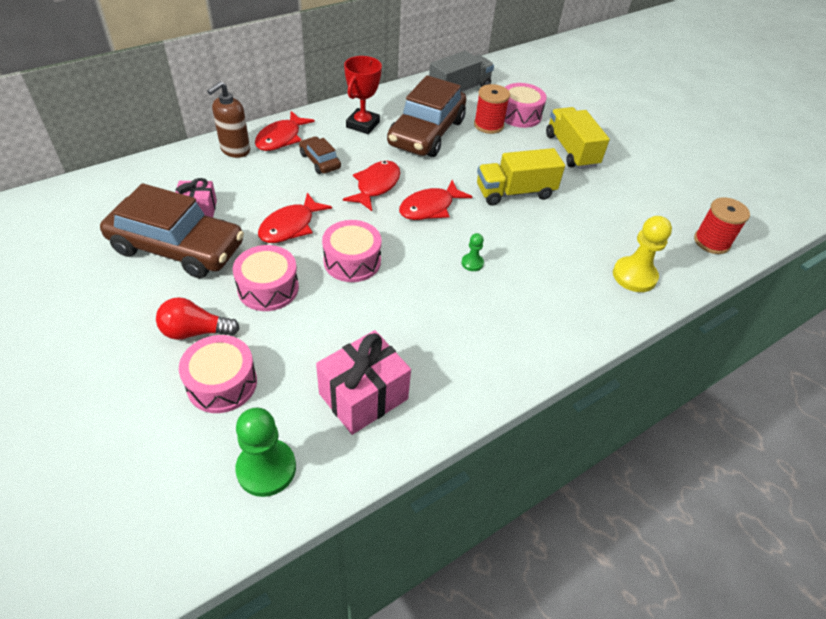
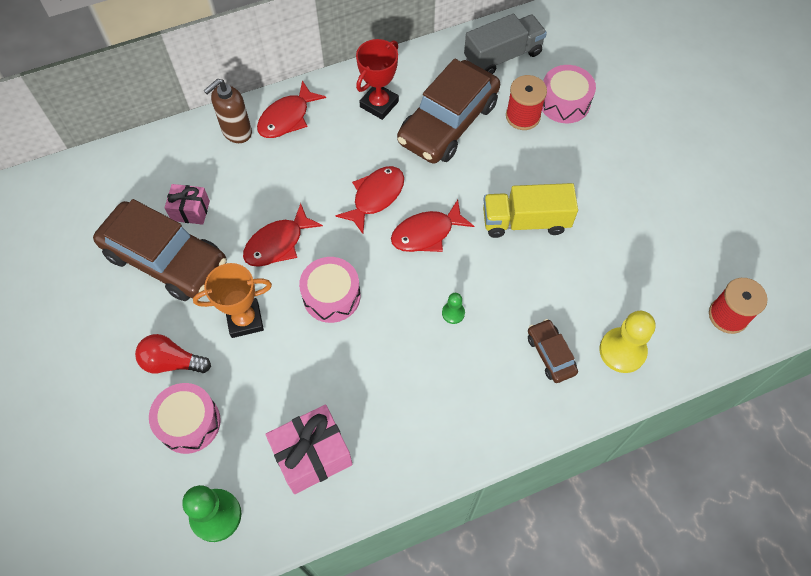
camera: 15 degrees right, 15 degrees up
pink drum [233,245,299,311] -> orange trophy [193,263,272,338]
brown car [299,137,341,174] -> brown car moved to [528,319,578,383]
yellow truck [546,107,610,169] -> none

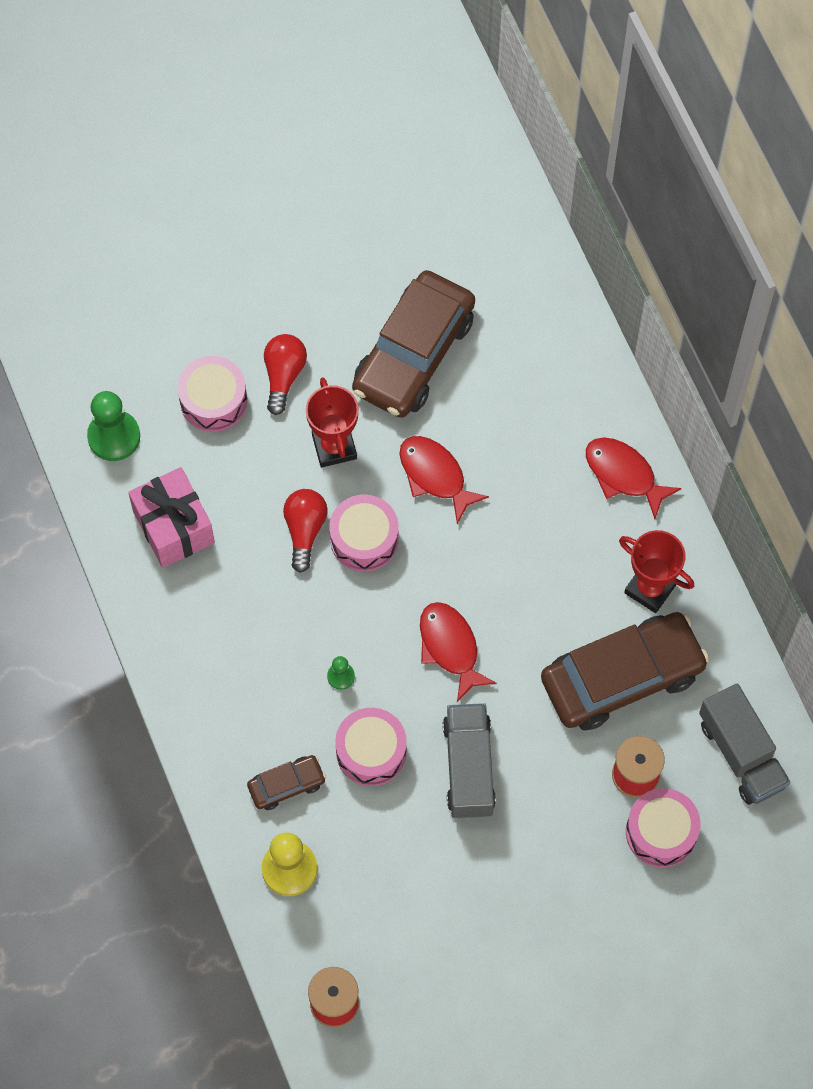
camera: 90 degrees right, 5 degrees up
pink gift [165,184,210,225] -> none
orange trophy [193,263,272,338] -> red trophy [306,377,359,468]
brown soap dispenser [203,79,252,143] -> none
red fish [336,166,404,234] -> none
brown car [397,58,500,164] -> brown car turned 120 degrees clockwise [541,612,709,730]
yellow truck [483,183,578,238] -> grey truck [443,703,496,818]
none -> red light bulb [283,489,328,573]
none -> pink drum [335,708,407,786]

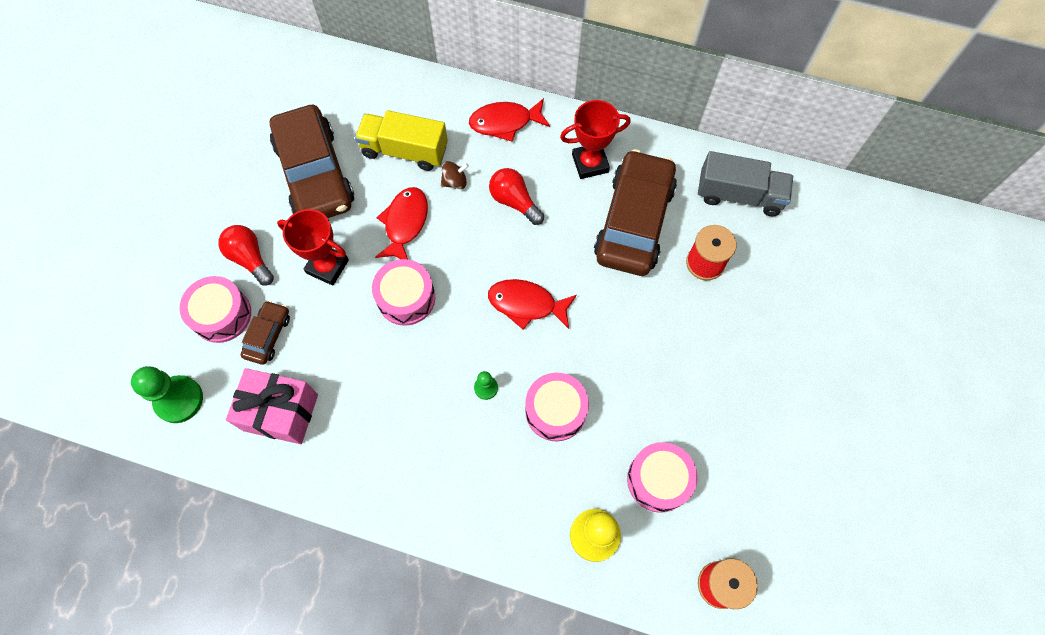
camera: 50 degrees left, 0 degrees up
brown car [247,755,326,810] -> brown car moved to [241,300,290,365]
red light bulb [283,489,328,573] -> red light bulb moved to [489,168,544,225]
red fish [399,436,489,524] -> red fish turned 105 degrees clockwise [375,187,428,259]
grey truck [443,703,496,818] -> none
pink drum [626,788,701,867] -> pink drum moved to [627,442,698,513]
none -> yellow truck [355,110,448,171]
none -> brown spinning top [441,161,469,189]

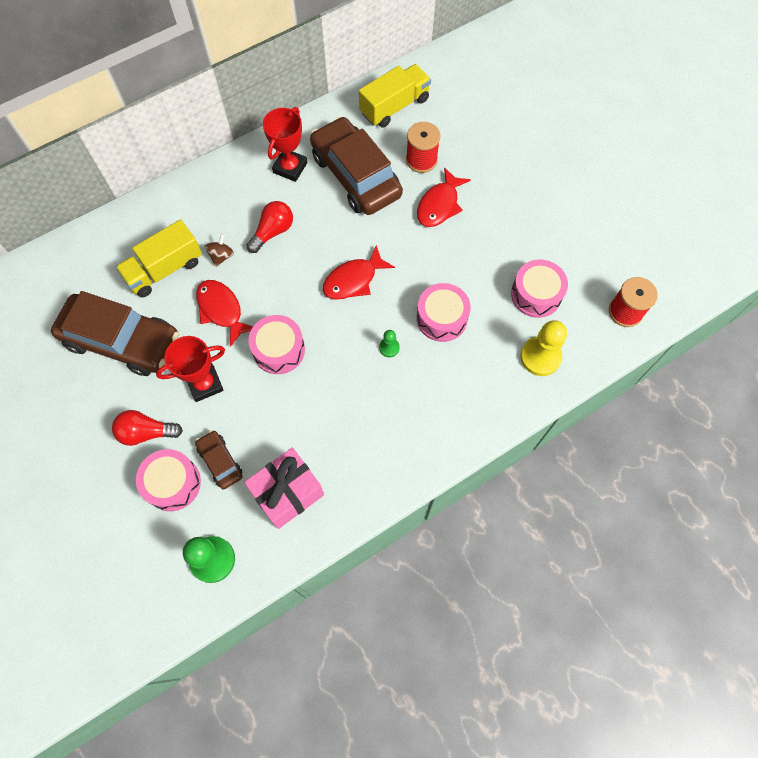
camera: 50 degrees left, 0 degrees up
red fish [469,98,550,142] -> red fish moved to [417,167,471,227]
red light bulb [489,168,544,225] -> red light bulb turned 135 degrees clockwise [246,201,293,253]
grey truck [698,151,793,216] -> yellow truck [359,64,431,128]

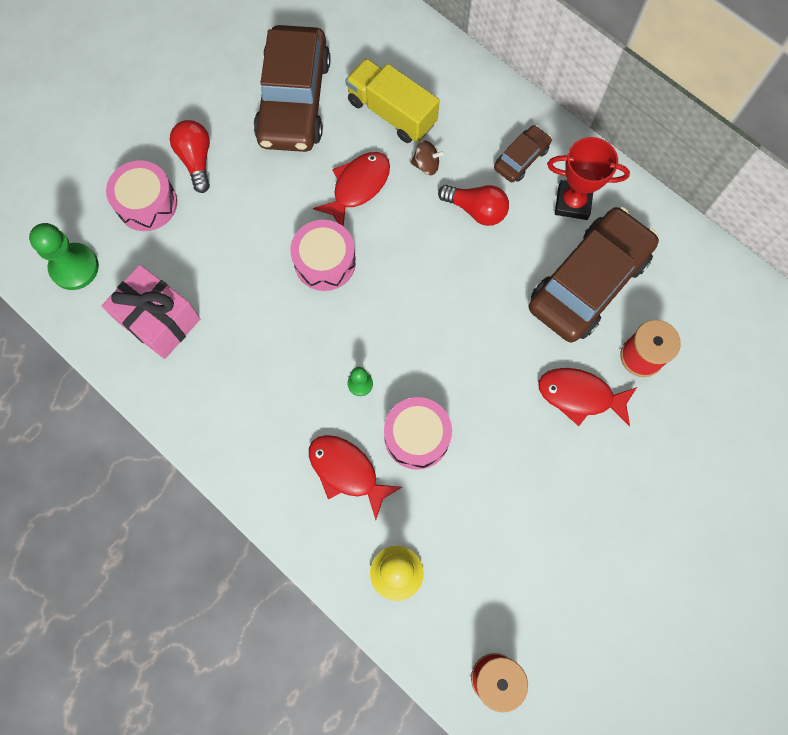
camera: 75 degrees right, 5 degrees up
red trophy [156,336,225,402] -> none
brown car [195,430,243,490] -> brown car moved to [494,125,552,182]
red fish [323,245,395,300] -> red fish moved to [309,435,402,520]
yellow truck [359,64,431,128] -> none
pink drum [511,259,568,318] -> none

